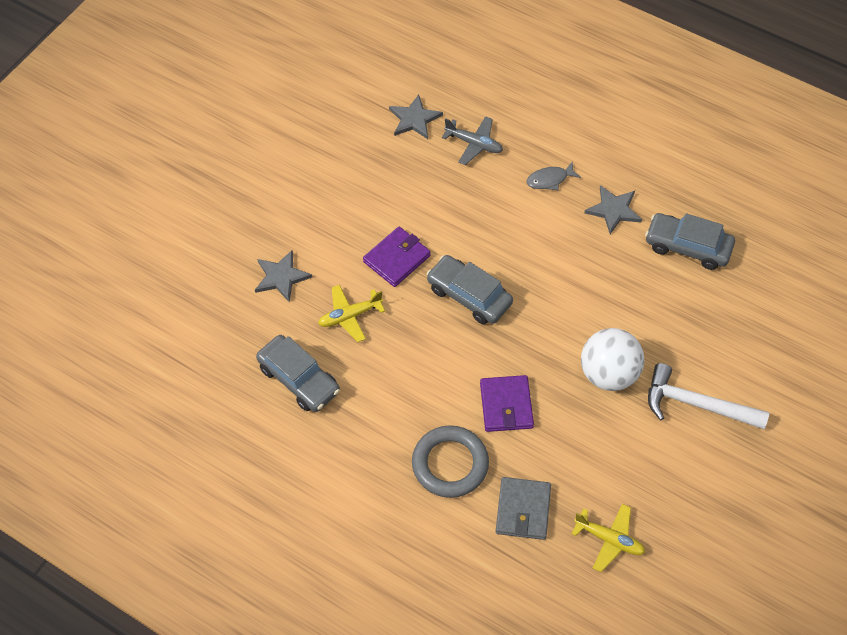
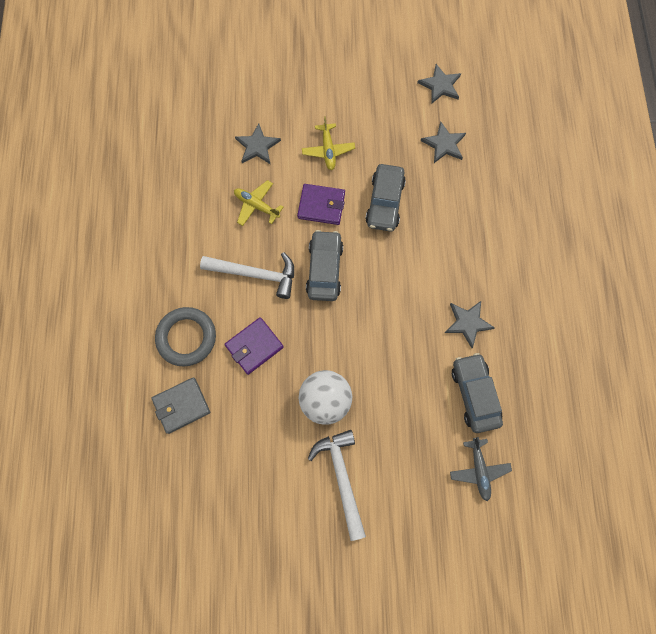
camera: 55 degrees right, 15 degrees up
grey car [256,335,340,412] -> grey car moved to [365,164,406,232]
grey plane [442,116,503,165] -> grey plane moved to [450,437,512,501]
grey fish [526,161,581,190] -> none
yellow plane [571,504,646,572] -> yellow plane moved to [302,116,355,170]
none -> white hammer [200,252,294,299]
none -> grey star [417,64,461,104]

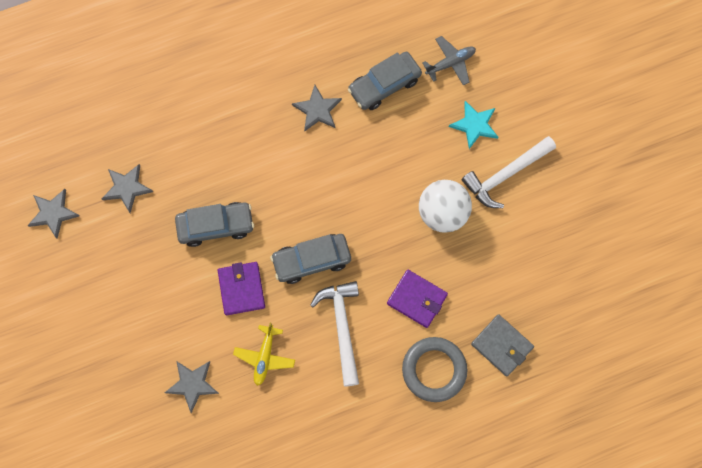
camera: 110 degrees left, 0 degrees up
yellow plane [302,116,355,170] -> none
none -> turquoise star [449,101,498,149]

